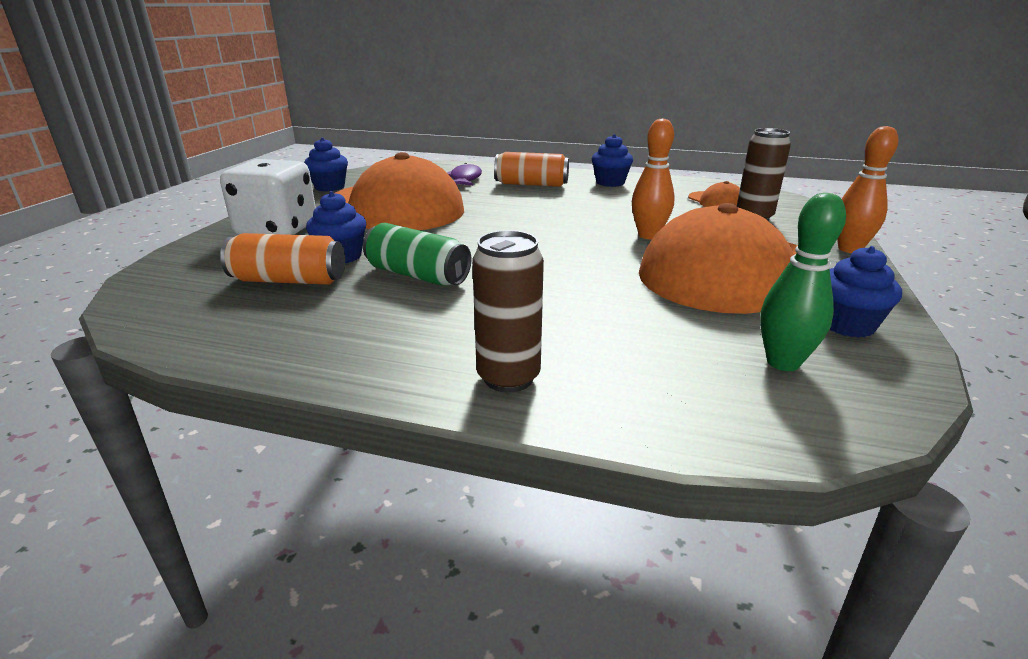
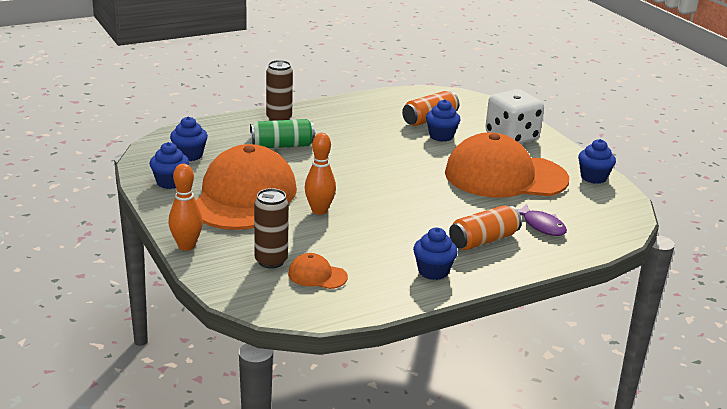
camera: 135 degrees right, 0 degrees up
green can [363,223,472,286] -> green can moved to [250,119,315,148]
green bowling pin [760,193,846,371] -> blue cupcake [170,116,208,161]

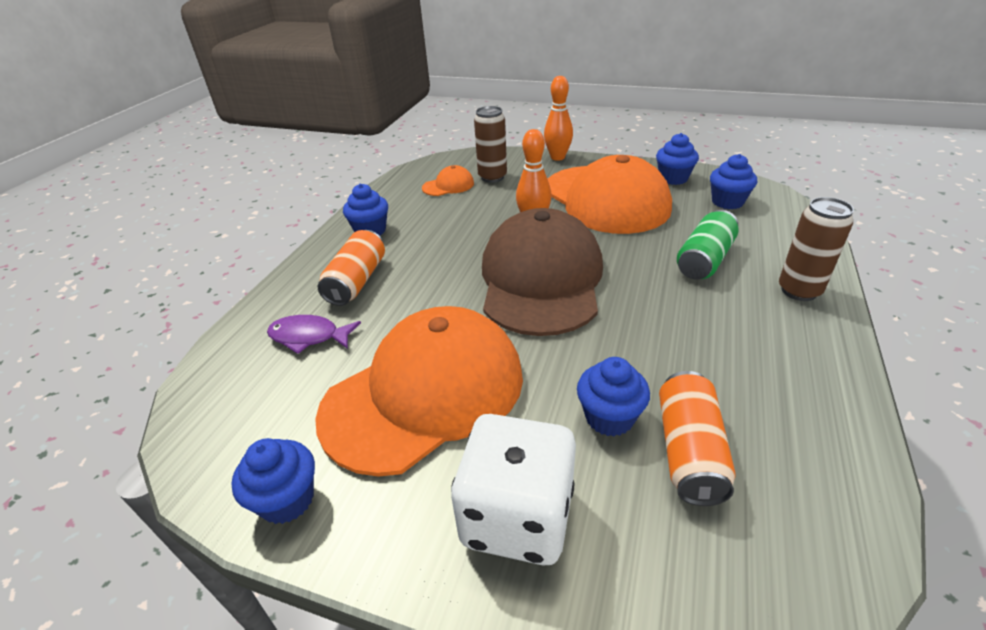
camera: 140 degrees right, 10 degrees up
none -> brown cap [482,208,603,336]

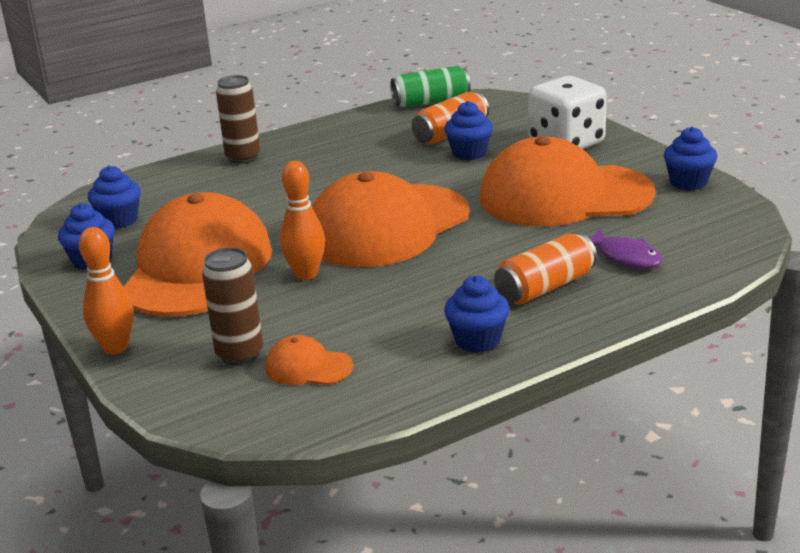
camera: 140 degrees left, 10 degrees down
brown cap [482,208,603,336] -> orange cap [312,171,470,267]
green can [677,210,739,280] -> green can moved to [390,66,471,108]

